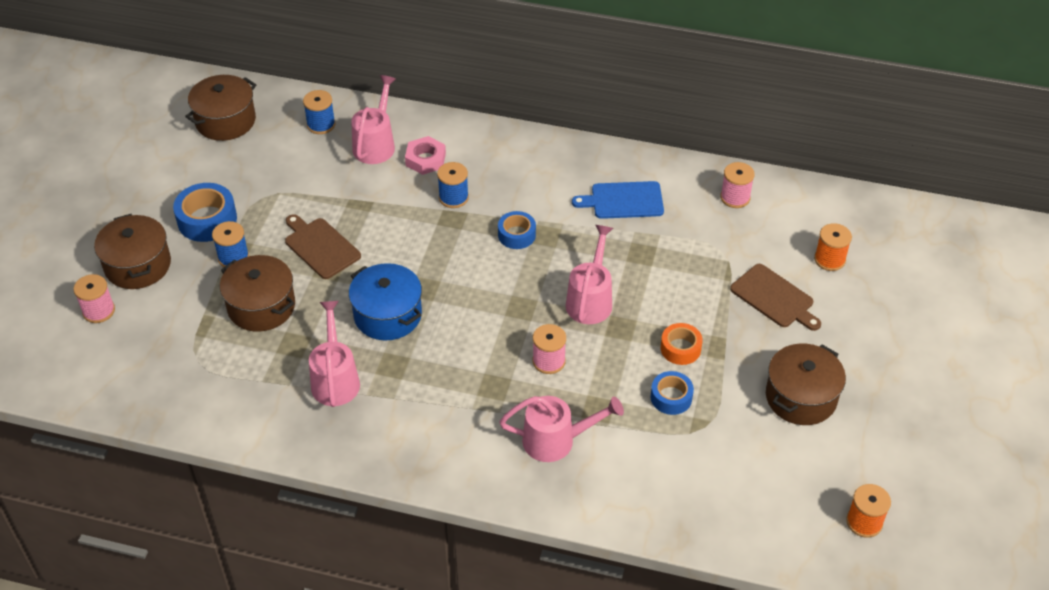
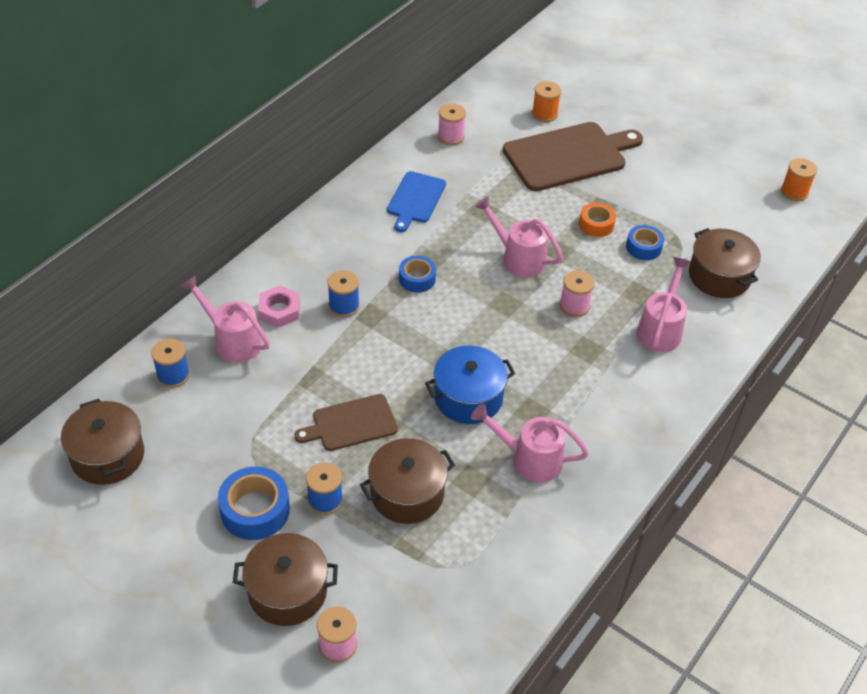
camera: 70 degrees left, 0 degrees up
brown cutting board [730,264,821,331] -> brown cutting board [503,122,643,191], size x1.75
brown pot [766,344,846,425] -> brown pot moved to [689,228,761,298]

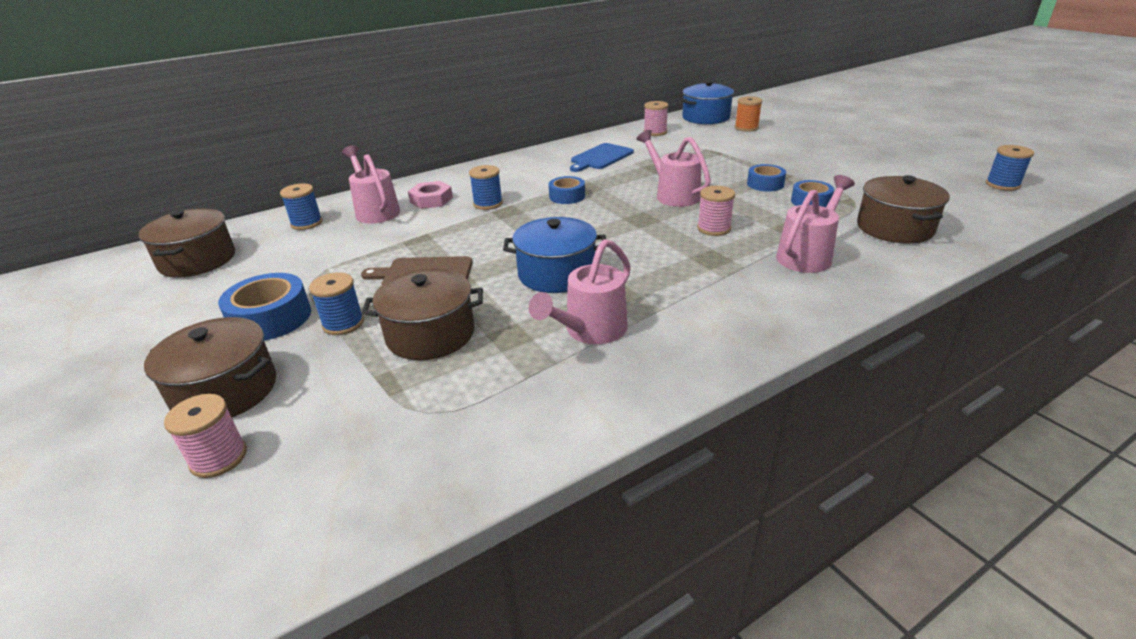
camera: 25 degrees right, 15 degrees down
pink watering can [471,404,589,482] -> pink watering can turned 90 degrees counterclockwise [529,239,631,344]
brown cutting board [503,122,643,191] -> none
orange tape [579,202,616,237] -> blue tape [747,164,786,192]
orange spool [781,158,817,201] -> blue spool [986,145,1034,191]
none -> blue pot [681,81,734,124]

